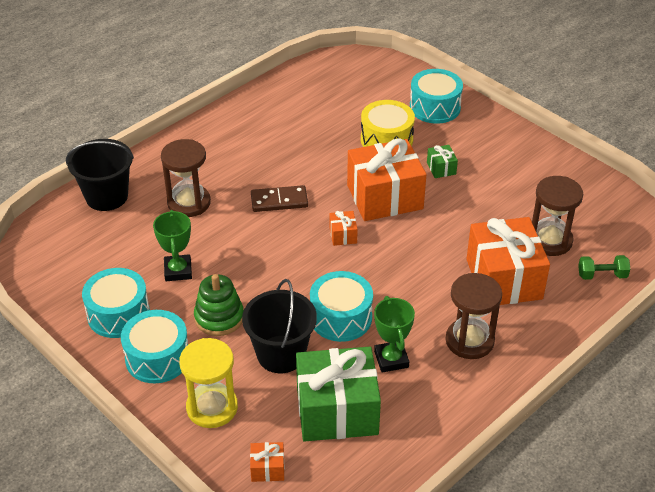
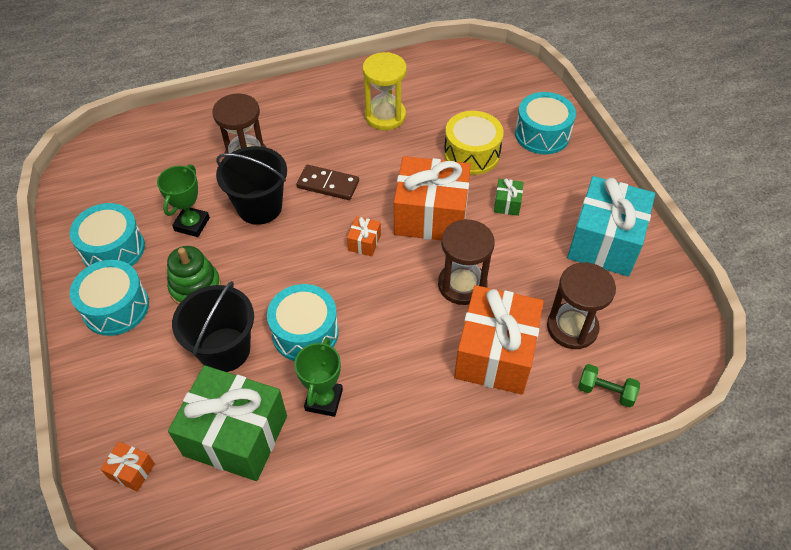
camera: 25 degrees right, 10 degrees up
black bucket [66,139,134,211] -> black bucket moved to [216,146,287,225]
yellow hourglass [179,338,238,428] -> yellow hourglass moved to [362,52,407,130]
brown hourglass [446,273,502,359] -> brown hourglass moved to [438,219,495,305]
none -> turquoise gift [567,176,655,276]

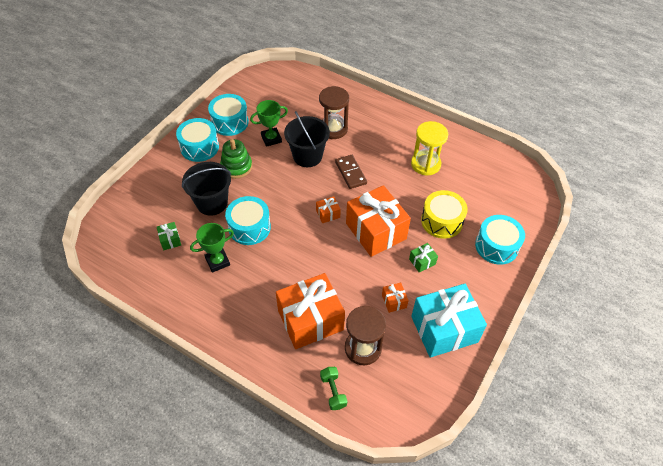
camera: 50 degrees right, 0 degrees up
orange gift [100,442,155,492] -> orange gift moved to [382,283,409,313]
green gift [168,365,287,481] -> green gift [157,222,181,250], size x0.42
brown hourglass [438,219,495,305] -> none

